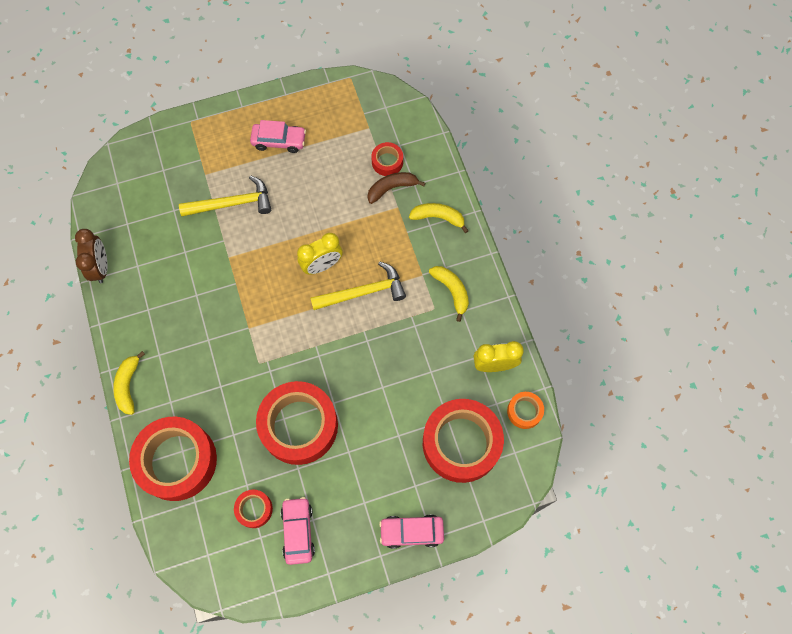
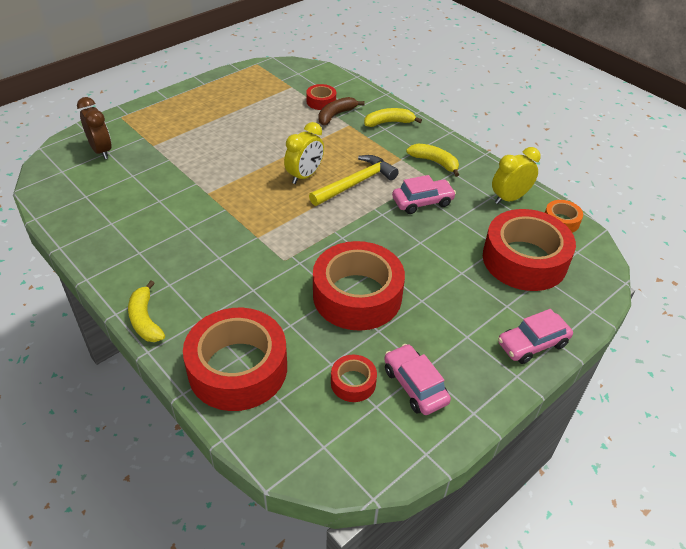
camera: 25 degrees left, 25 degrees down
brown clock [75,229,107,283] -> brown clock moved to [77,97,112,159]
yellow hammer [179,175,271,216] -> none
pink car [250,120,306,153] -> pink car moved to [392,175,456,214]

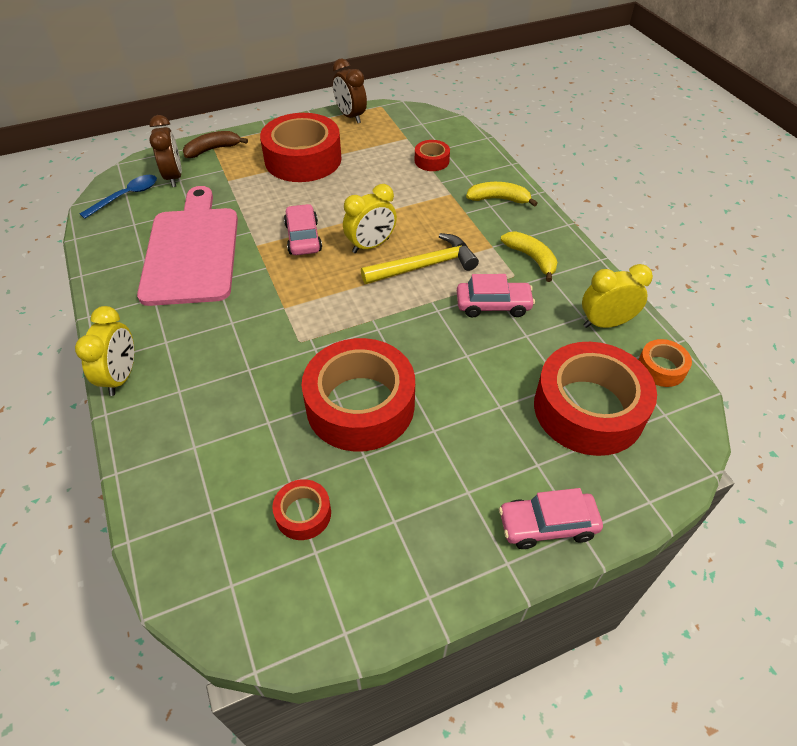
camera: 20 degrees right, 5 degrees up
yellow banana [128,280,165,342] -> yellow clock [75,306,134,396]
red tape [183,308,287,411] -> red tape moved to [260,113,342,182]
brown banana [318,97,365,125] -> brown banana moved to [183,131,248,158]
pink car [384,344,451,415] -> pink car moved to [284,204,322,255]
none -> blue spoon [80,175,157,219]
none -> pink cutting board [137,186,238,306]
none -> brown clock [333,59,367,123]

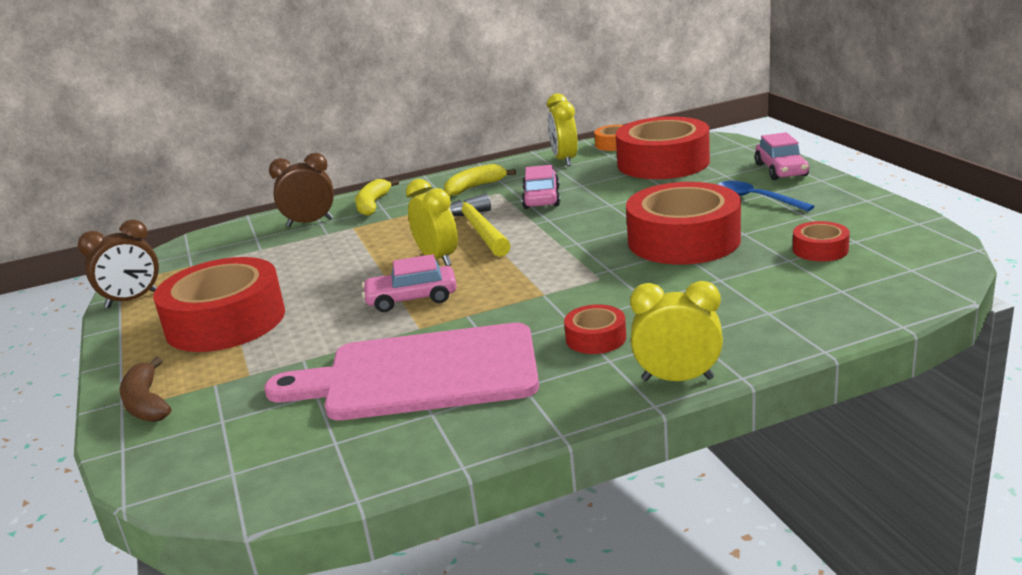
camera: 85 degrees left, 25 degrees down
blue spoon [80,175,157,219] -> blue spoon moved to [718,181,814,211]
brown clock [150,115,182,187] -> brown clock moved to [269,153,334,227]
red tape [415,140,450,171] -> red tape moved to [564,304,626,354]

